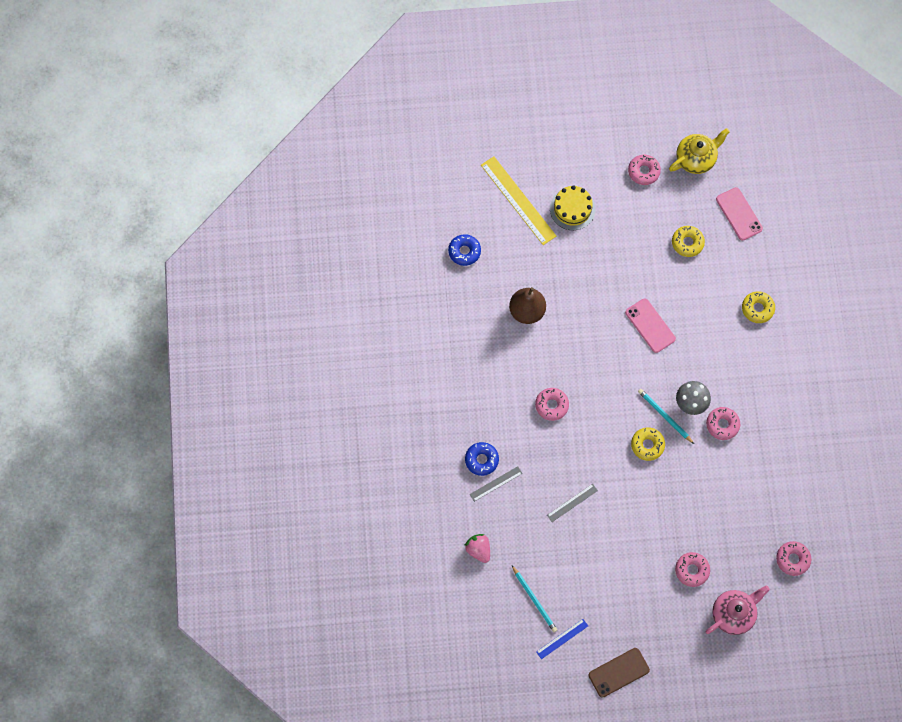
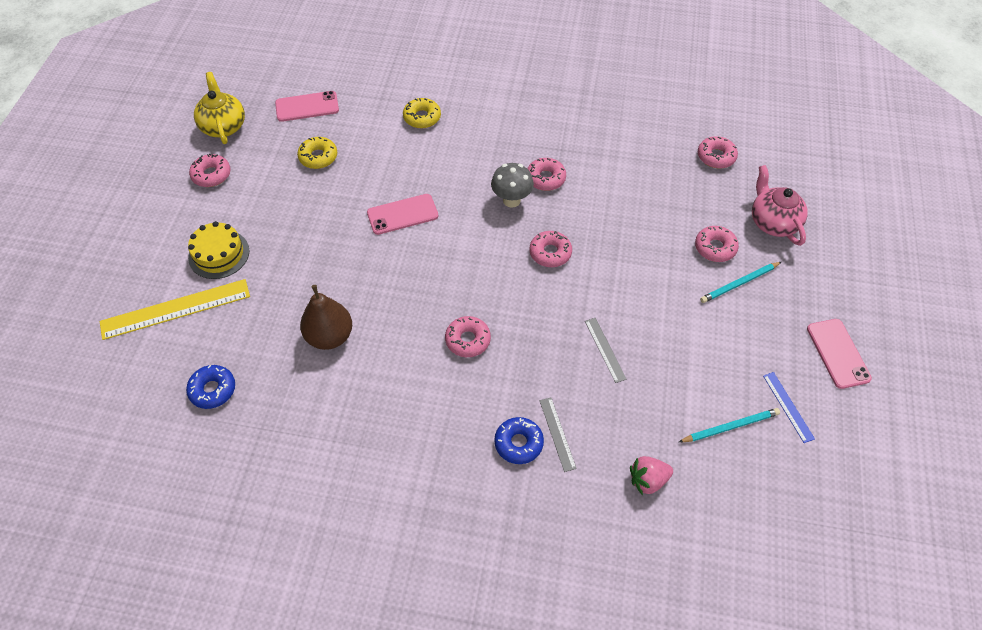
camera: 75 degrees left, 15 degrees down
brown phone [588,648,650,697] -> pink phone [807,319,872,389]
yellow donut [631,427,665,461] -> pink donut [529,231,572,267]
turquoise pencil [638,389,694,444] -> turquoise pencil moved to [700,262,781,303]

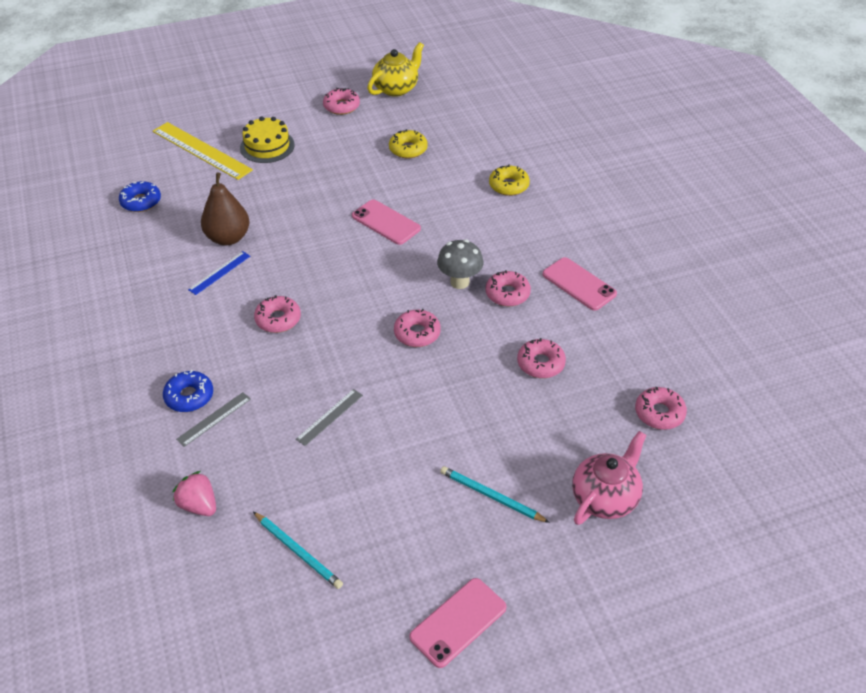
camera: 60 degrees right, 10 degrees down
pink phone [275,91,339,122] -> pink phone moved to [543,257,617,311]
pink donut [695,226,739,262] -> pink donut moved to [517,338,566,378]
blue ruler [763,372,815,443] -> blue ruler moved to [188,251,250,295]

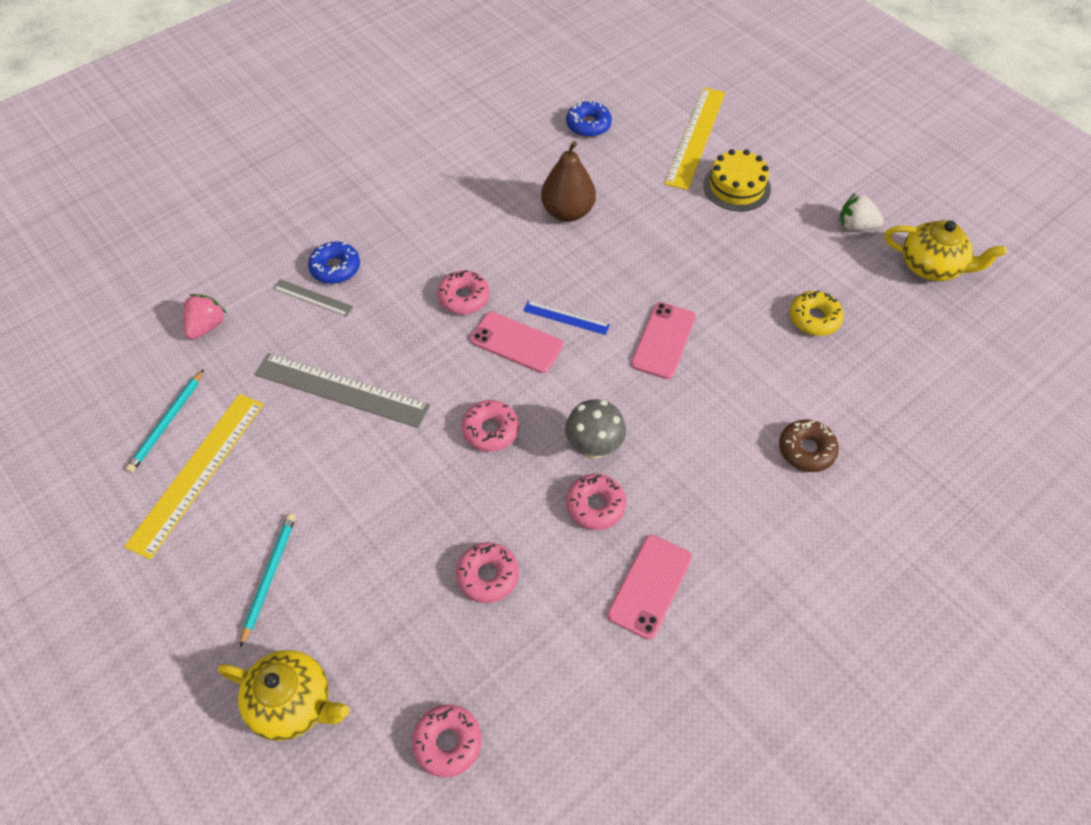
camera: 70 degrees right, 10 degrees up
blue ruler [188,251,250,295] -> blue ruler moved to [523,301,610,335]
grey ruler [296,389,363,446] -> grey ruler [254,353,430,428], size x1.98
pink donut [323,88,360,115] -> white strawberry [839,193,884,231]
pink phone [409,578,507,668] -> pink phone moved to [470,312,563,373]
yellow donut [489,165,530,196] -> brown donut [779,419,839,472]
pink teapot [572,431,646,525] -> yellow teapot [218,650,349,741]
none -> yellow ruler [124,394,264,559]

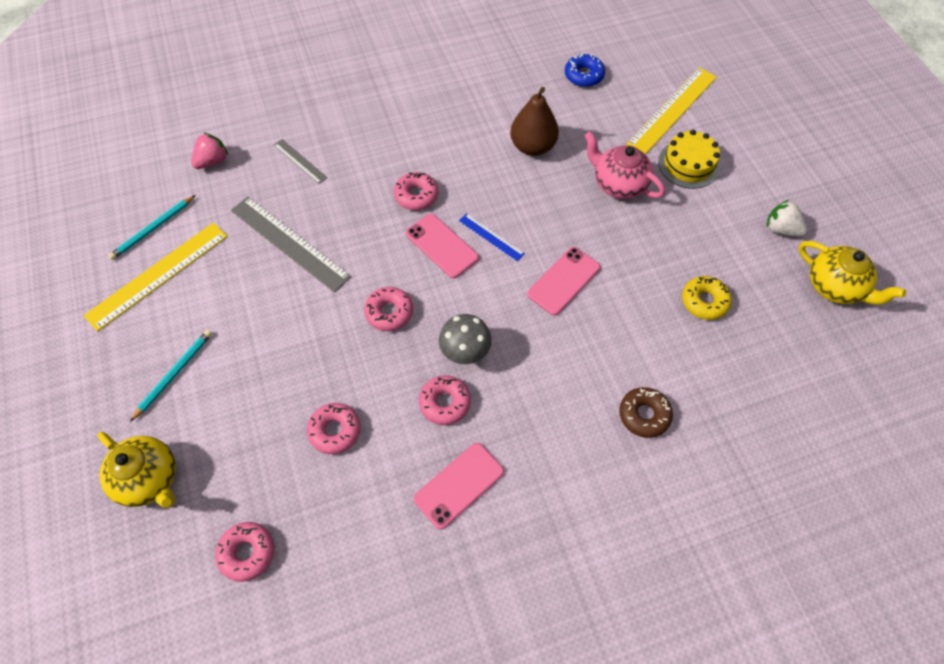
camera: 20 degrees right, 5 degrees up
blue donut [308,242,360,284] -> none
none -> pink teapot [584,131,665,199]

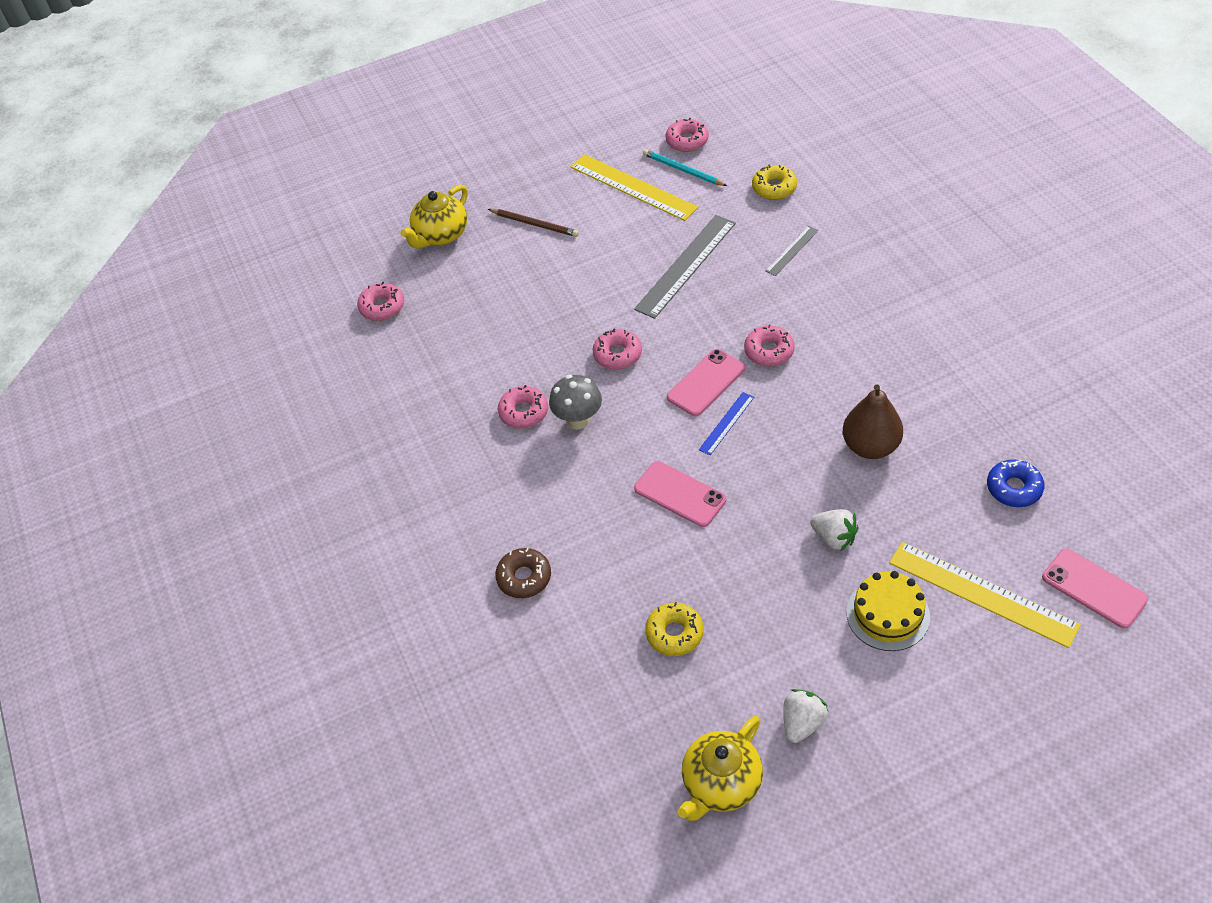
camera: 90 degrees right, 10 degrees down
turquoise pencil [130,330,212,422] -> brown pencil [488,209,579,237]
pink strawberry [191,132,229,169] -> yellow donut [752,165,797,200]
pink donut [307,403,361,454] -> pink donut moved to [665,118,709,152]
pink phone [414,443,504,529] -> pink phone moved to [1042,548,1148,629]
pink teapot [584,131,665,199] -> white strawberry [810,509,859,551]

